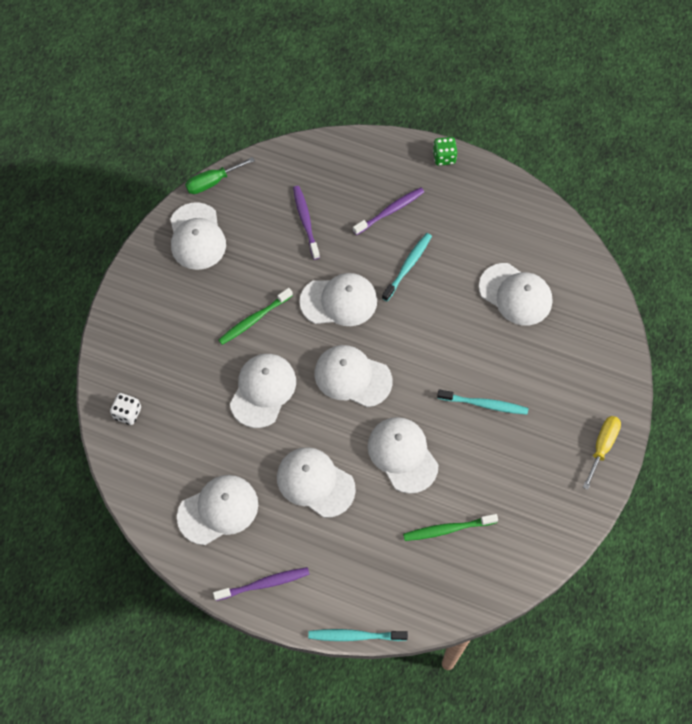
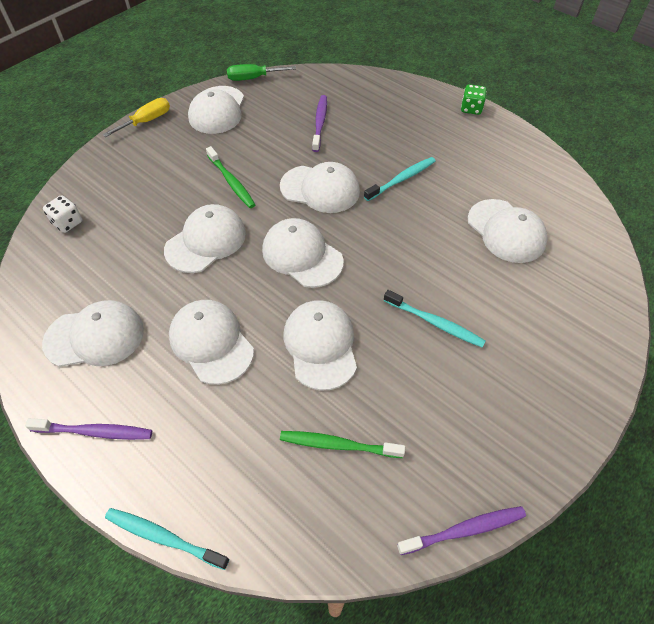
camera: 20 degrees right, 10 degrees down
green toothbrush [219,288,293,345] -> green toothbrush turned 105 degrees counterclockwise [206,146,255,208]
purple toothbrush [353,188,424,235] -> purple toothbrush moved to [397,506,526,555]
yellow screwdriver [583,416,621,490] -> yellow screwdriver moved to [103,98,170,137]

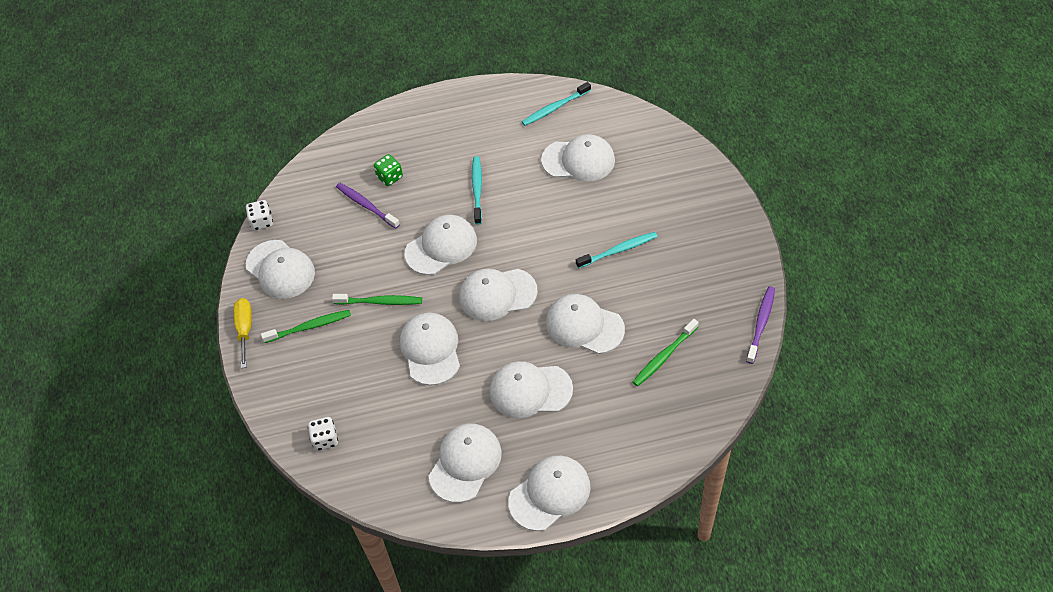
camera: 50 degrees left, 0 degrees up
purple toothbrush [25,418,152,440] -> white cap [508,455,591,531]
turquoise toothbrush [105,508,229,570] -> turquoise toothbrush moved to [522,82,591,126]
green screwdriver [227,64,296,81] -> white dice [246,200,273,231]
green dice [461,84,487,115] -> green dice moved to [374,154,403,186]
none -> green toothbrush [261,310,351,343]

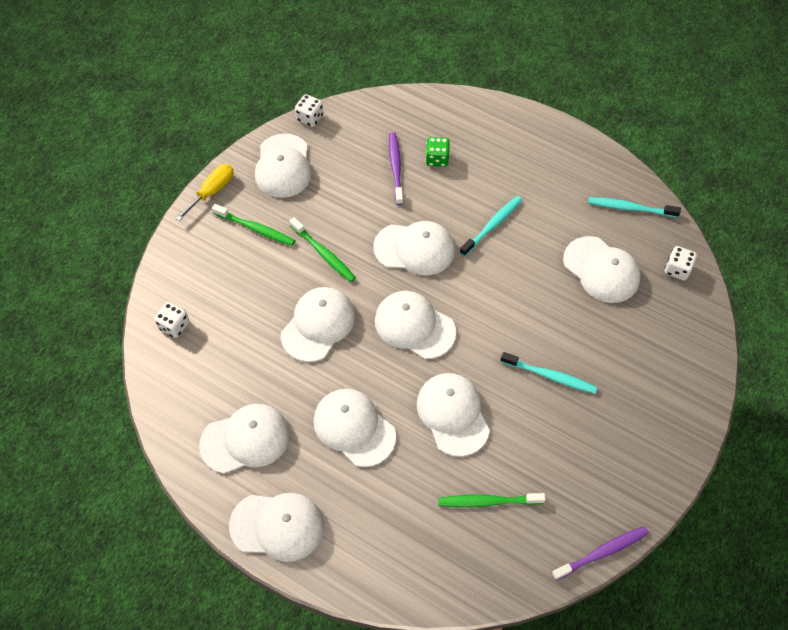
camera: 40 degrees right, 5 degrees up
none -> white dice [665,246,697,281]

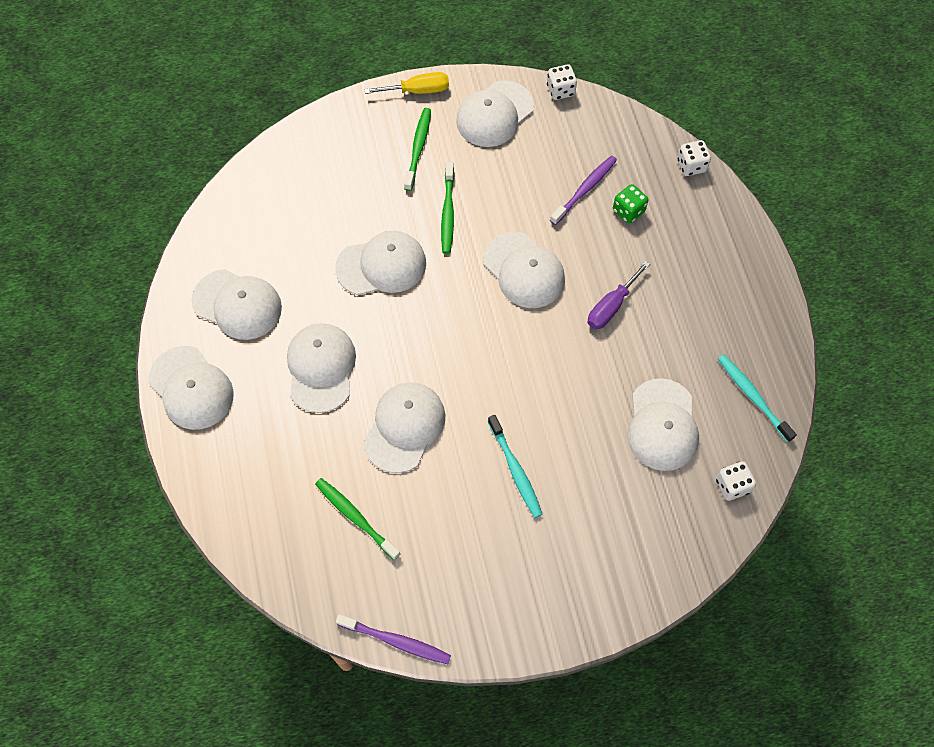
camera: 45 degrees right, 5 degrees up
white dice [154,302,189,338] -> white dice moved to [678,140,711,176]
green toothbrush [212,204,295,246] -> green toothbrush turned 150 degrees counterclockwise [404,108,431,191]
white cap [375,291,456,359] -> none
turquoise toothbrush [460,196,522,256] -> purple screwdriver [588,261,650,329]

